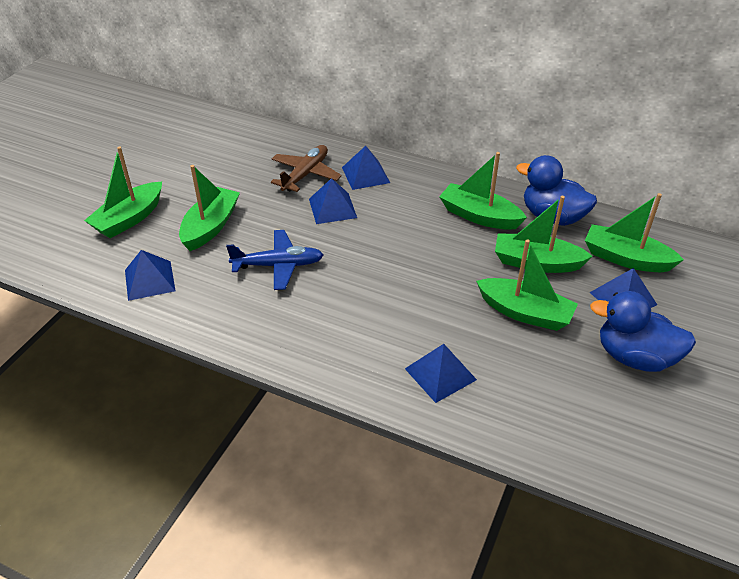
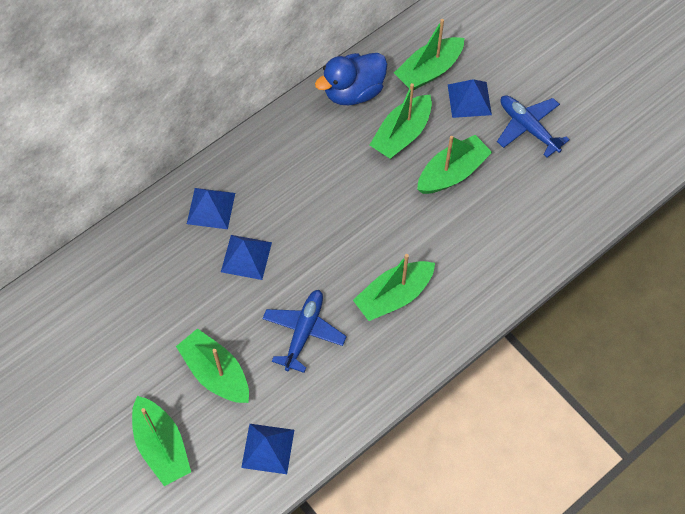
camera: 65 degrees left, 20 degrees up
brown plane [271,145,342,192] -> none
blue pyramid [405,344,477,403] -> none
green boat [439,152,527,230] -> green boat moved to [353,254,435,321]
blue duck [590,291,696,372] -> blue plane [497,95,570,158]

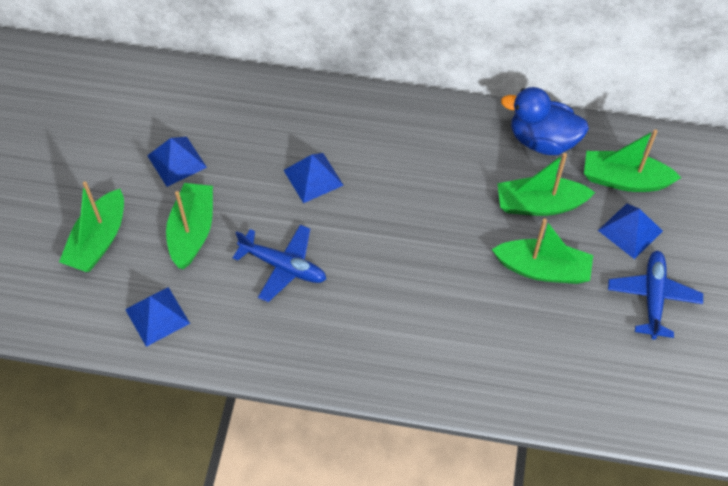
camera: 50 degrees right, 5 degrees down
blue pyramid [187,188,235,229] -> blue pyramid moved to [147,137,207,187]
blue plane [262,290,347,373] -> blue plane turned 45 degrees clockwise [233,225,326,302]
green boat [353,254,435,321] -> none

